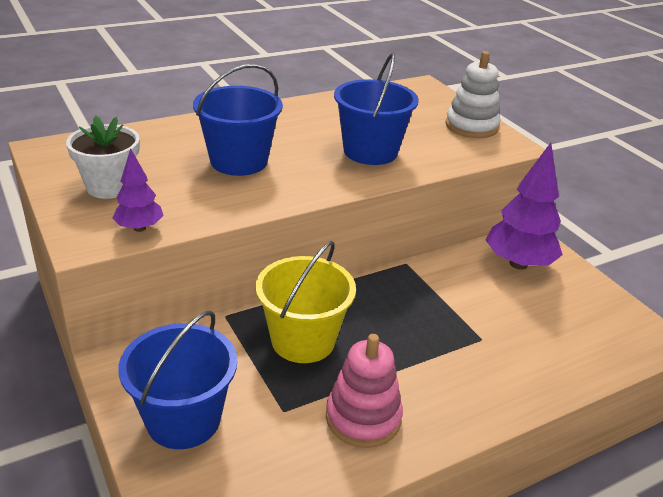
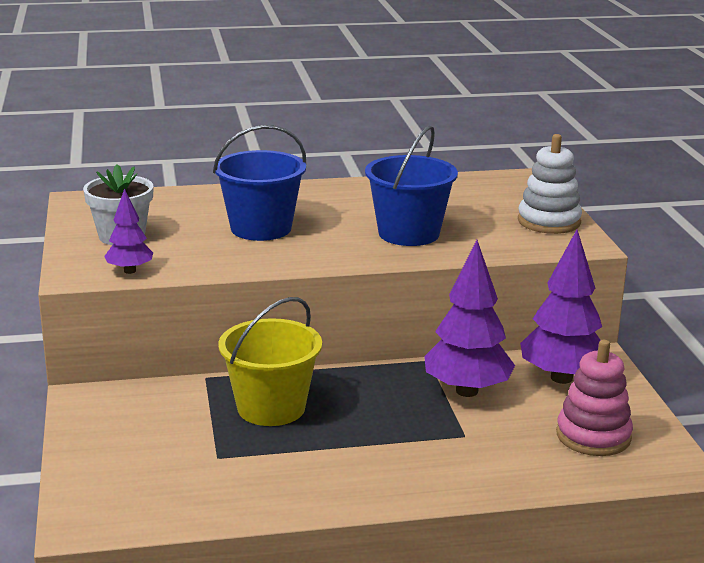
camera: 20 degrees right, 10 degrees down
blue bucket [118,311,237,449] -> none
pink stacking toy [326,334,403,448] -> pink stacking toy moved to [556,340,633,456]
none -> purple tree [424,240,515,397]

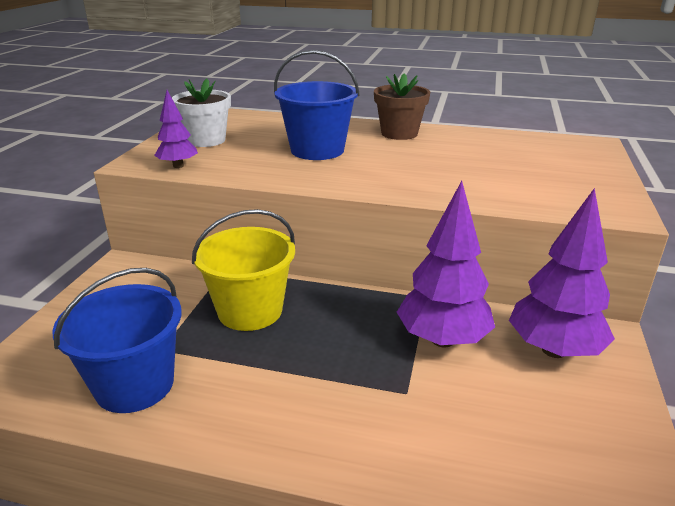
camera: 25 degrees right, 5 degrees up
blue bucket [365,126,458,246] -> blue bucket moved to [52,268,182,413]
white stacking toy [518,134,582,234] -> none
pink stacking toy [556,340,633,456] -> none
none -> brown flower pot [374,73,430,140]

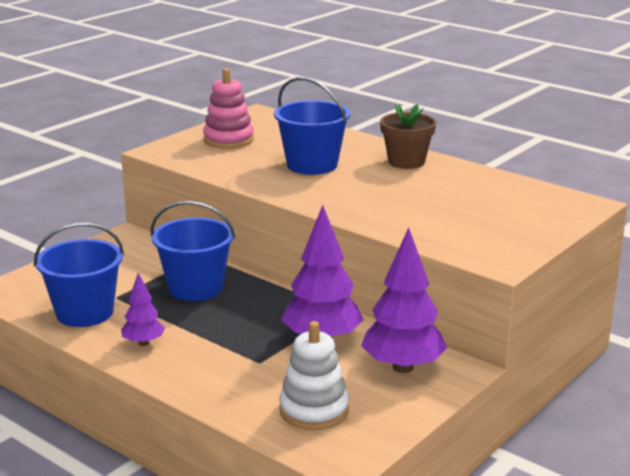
camera: 25 degrees right, 5 degrees down
purple tree [154,90,198,168] -> purple tree moved to [121,273,165,346]
white flower pot [172,79,231,147] -> pink stacking toy [203,68,254,149]
yellow bucket [192,209,295,331] -> blue bucket [151,201,235,301]
none -> white stacking toy [279,321,349,430]

